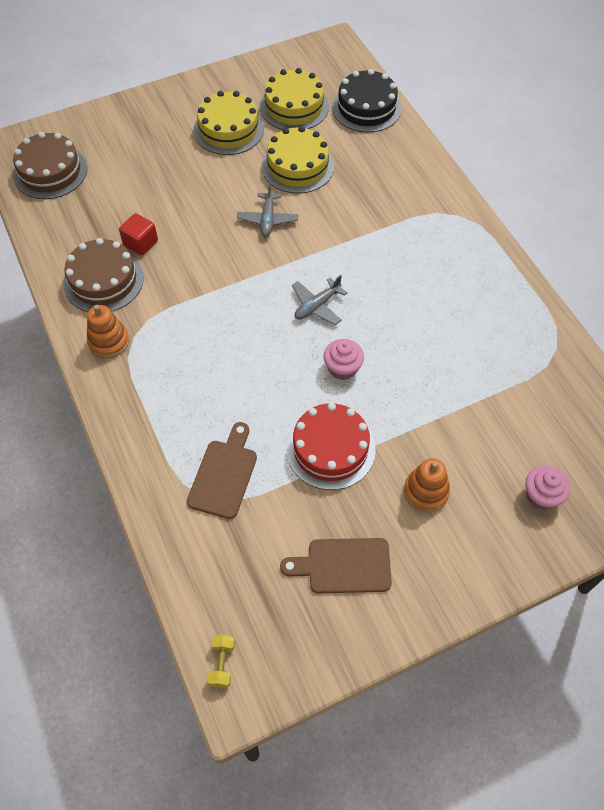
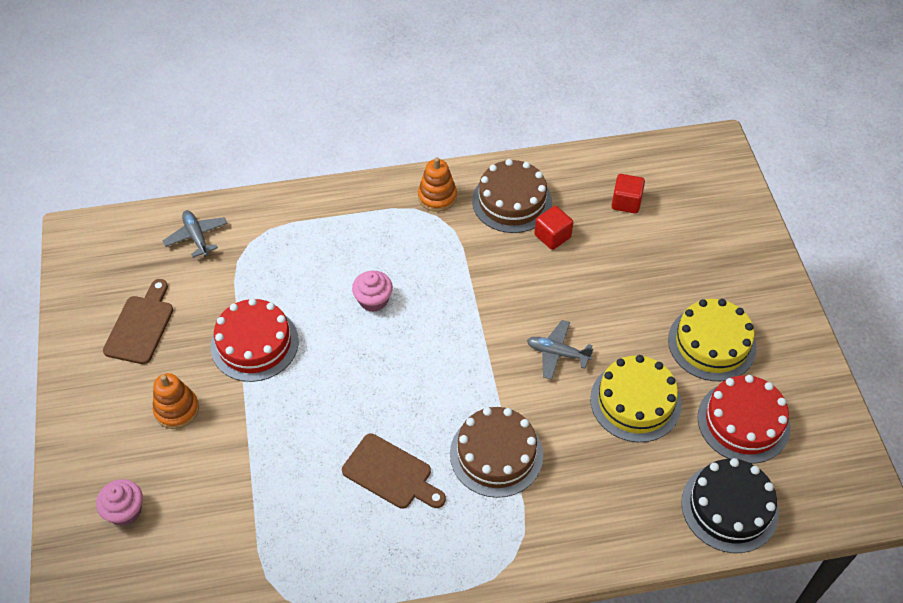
camera: 105 degrees right, 5 degrees down
brown cake [13,132,87,199] -> brown cake moved to [450,407,543,498]
brown cutting board [187,422,257,519] -> brown cutting board moved to [342,434,446,509]
yellow dumbbell [207,635,235,688] -> none
yellow cake [260,68,329,130] -> red cake [697,375,790,464]
grey plane [292,275,347,325] -> grey plane moved to [162,210,228,258]
pink cupcake [324,339,364,380] -> pink cupcake moved to [352,271,393,312]
none -> red cube [611,174,645,213]

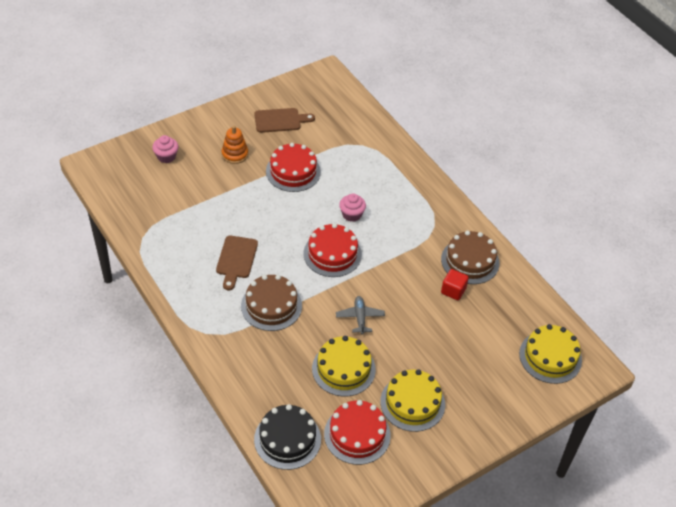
camera: 65 degrees right, 5 degrees down
grey plane [162,210,228,258] -> none
orange stacking toy [418,157,457,212] -> none
red cube [611,174,645,213] -> none
none -> red cake [303,223,362,277]
none -> yellow cake [519,324,582,384]

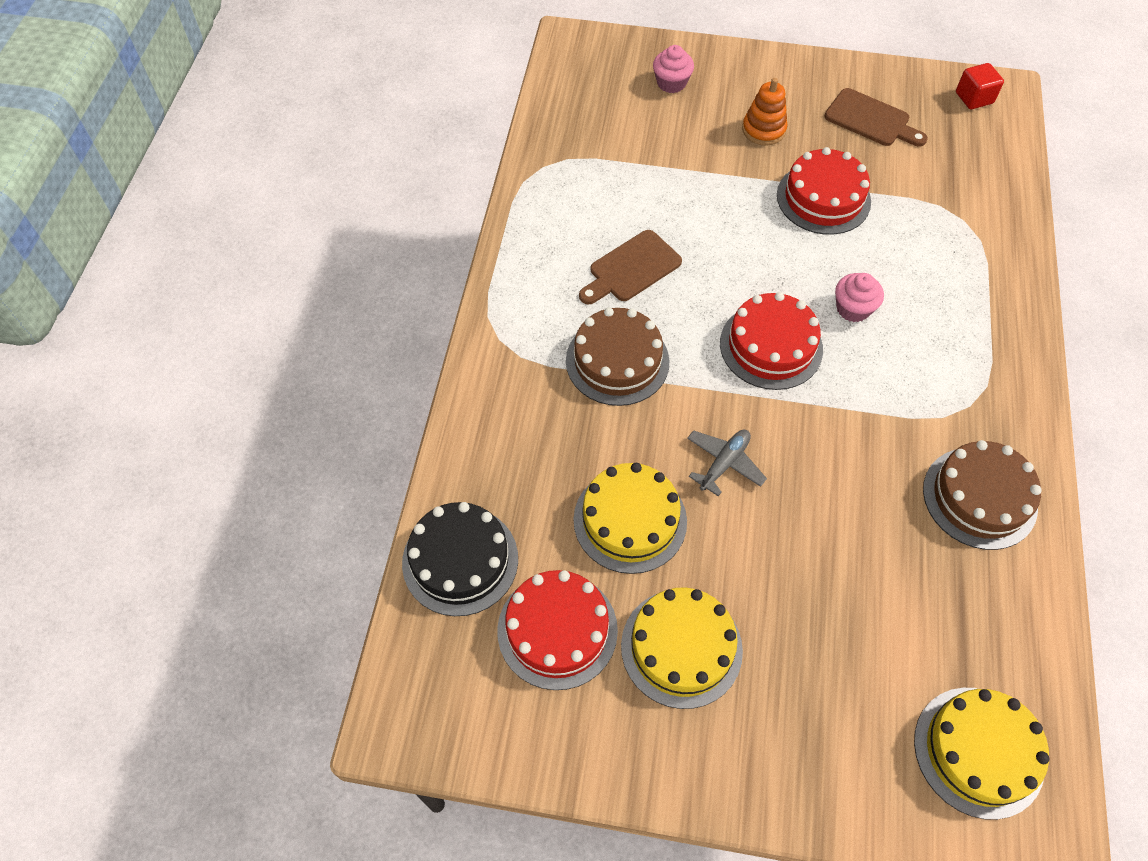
camera: 45 degrees right, 10 degrees up
red cube [441,269,469,300] -> red cube moved to [956,63,1004,109]

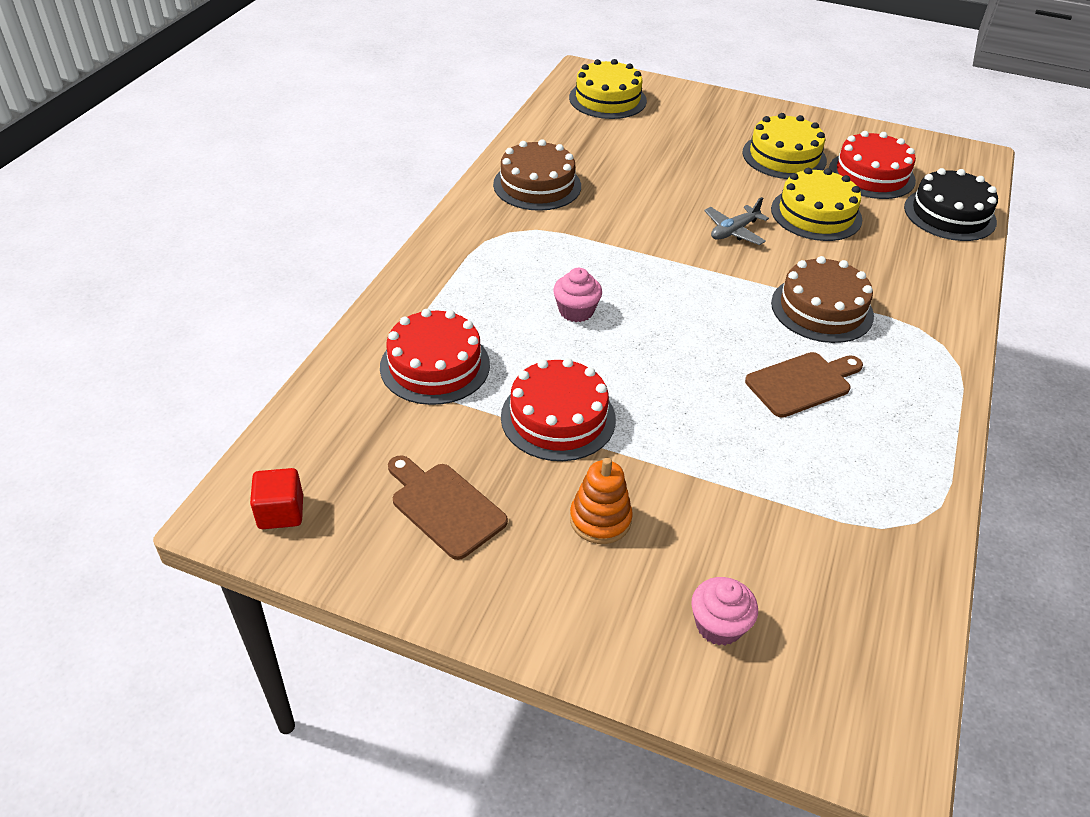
camera: 170 degrees left, 15 degrees down
red cake [720,292,823,390] -> red cake moved to [380,309,490,405]

